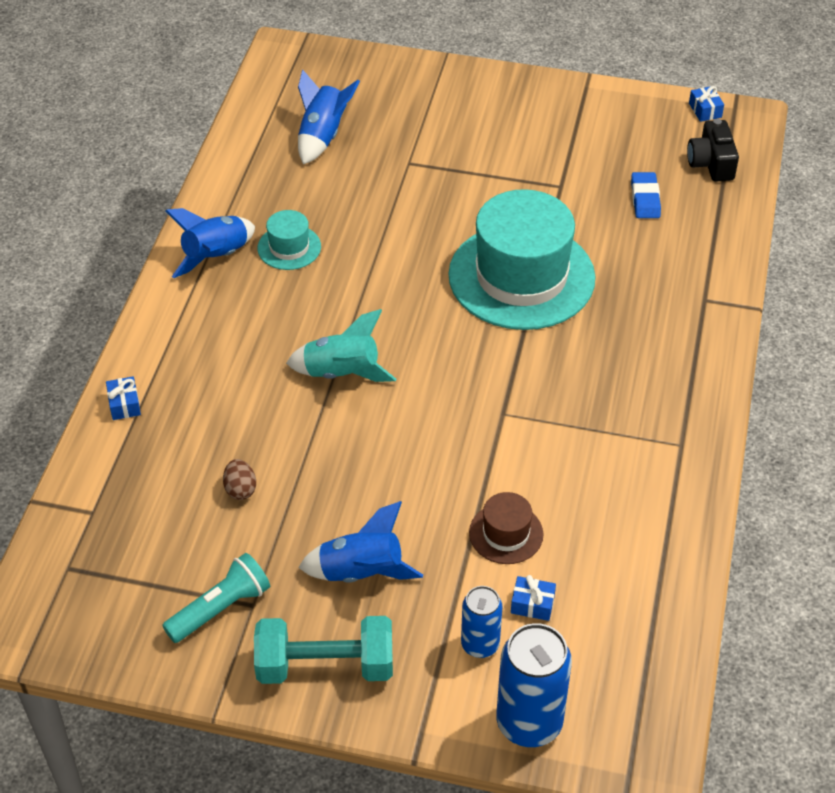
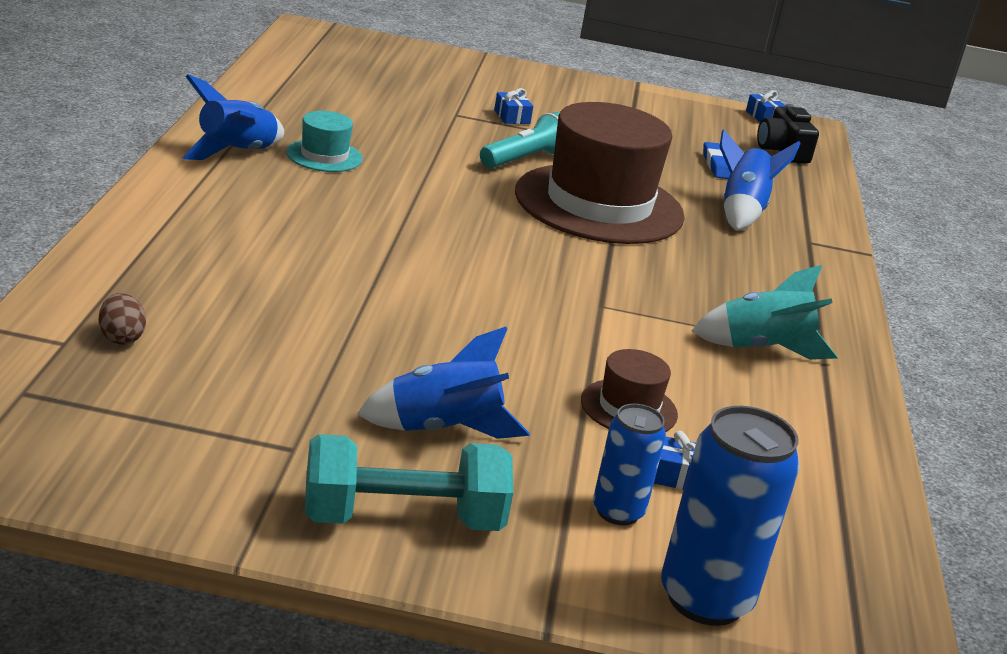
camera: 10 degrees left, 20 degrees down
blue gift [106,376,141,420] -> blue gift moved to [494,88,533,124]
turquoise flashlight [162,553,270,643] -> turquoise flashlight moved to [480,112,560,168]
brown egg [223,459,256,500] -> brown egg moved to [99,293,146,345]
turquoise rocket [286,309,396,382] -> turquoise rocket moved to [692,265,838,360]
blue rocket [298,70,360,164] -> blue rocket moved to [720,129,801,230]
turquoise hat [448,189,596,330] -> brown hat [515,102,685,244]

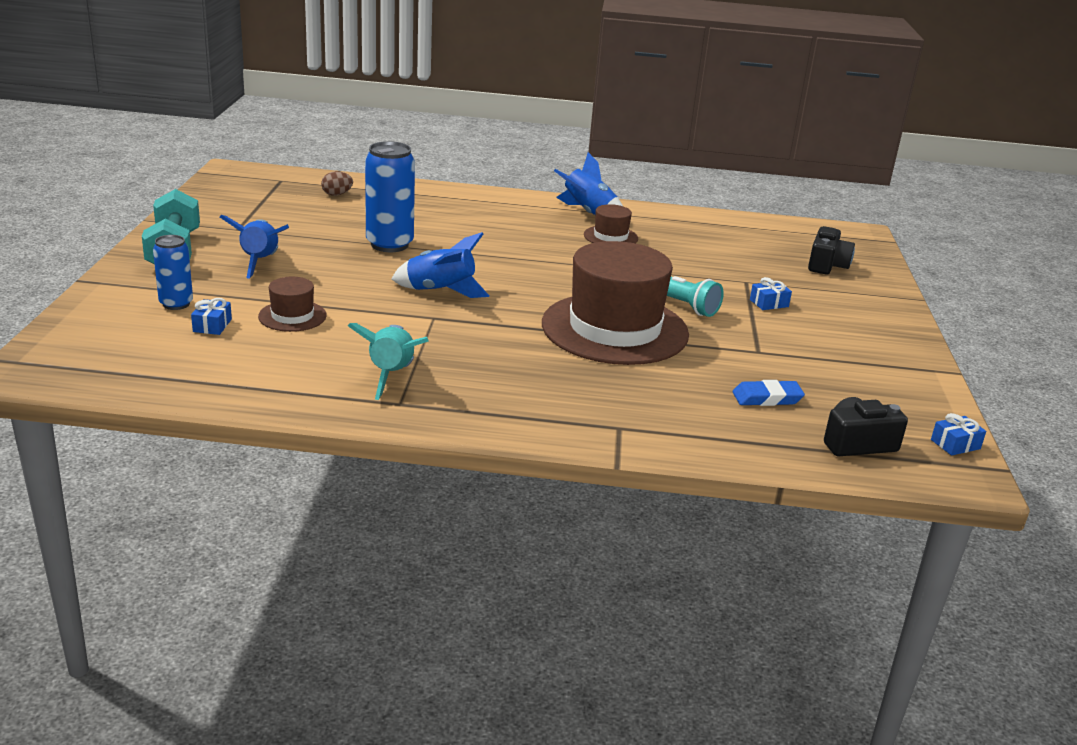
camera: 90 degrees right, 0 degrees up
turquoise hat [286,111,363,172] -> brown hat [584,204,638,244]
blue can [661,406,800,626] -> blue can moved to [365,141,415,252]
blue rocket [720,129,801,230] -> blue rocket moved to [392,232,489,298]
none -> black camera [808,226,855,274]

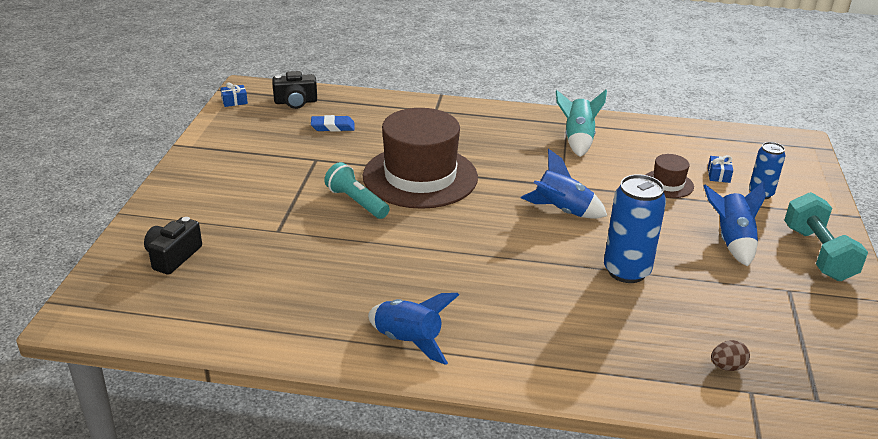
camera: 175 degrees left, 5 degrees up
brown hat [584,204,638,244] -> none
blue gift [750,277,792,310] -> none

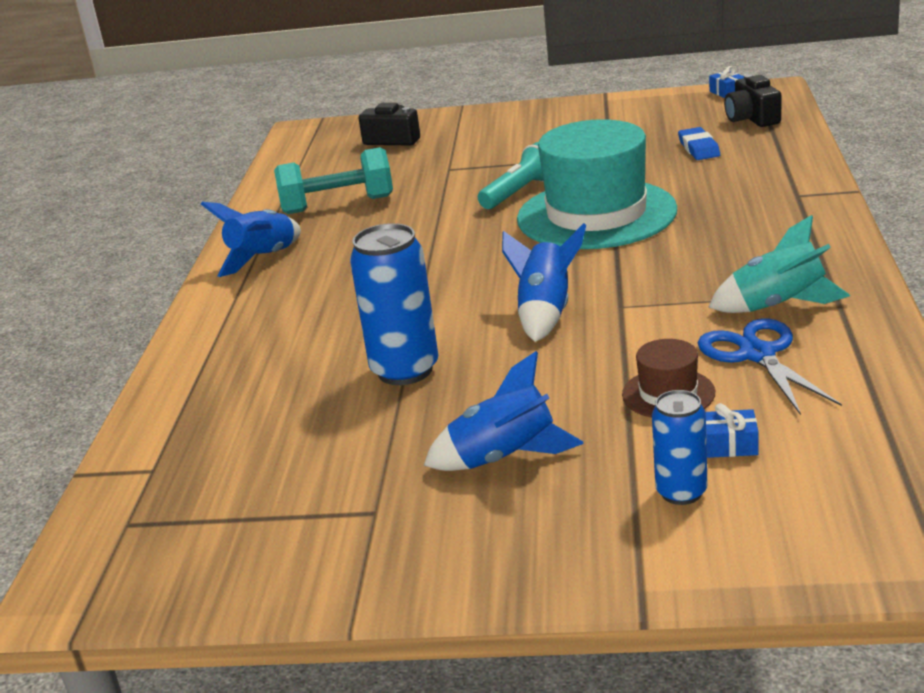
camera: 90 degrees right, 5 degrees down
brown hat [363,108,478,209] -> turquoise hat [517,119,677,249]
brown egg [711,340,750,371] -> none
turquoise dumbbell [784,192,868,281] -> turquoise dumbbell moved to [274,147,393,214]
none -> blue scissors [698,318,842,415]

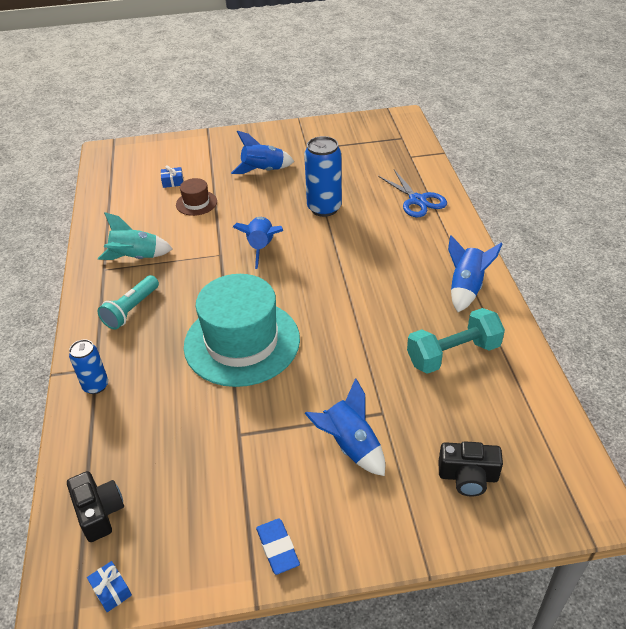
camera: 165 degrees right, 15 degrees up
turquoise flashlight [478,142,543,209] -> turquoise flashlight moved to [97,275,159,330]
blue can [652,390,708,505] -> blue can moved to [69,339,108,394]
blue eraser [678,127,720,160] -> blue eraser moved to [256,519,300,575]
blue scissors [698,318,842,415] -> blue scissors moved to [378,170,447,217]
none -> blue rocket [304,378,385,476]

